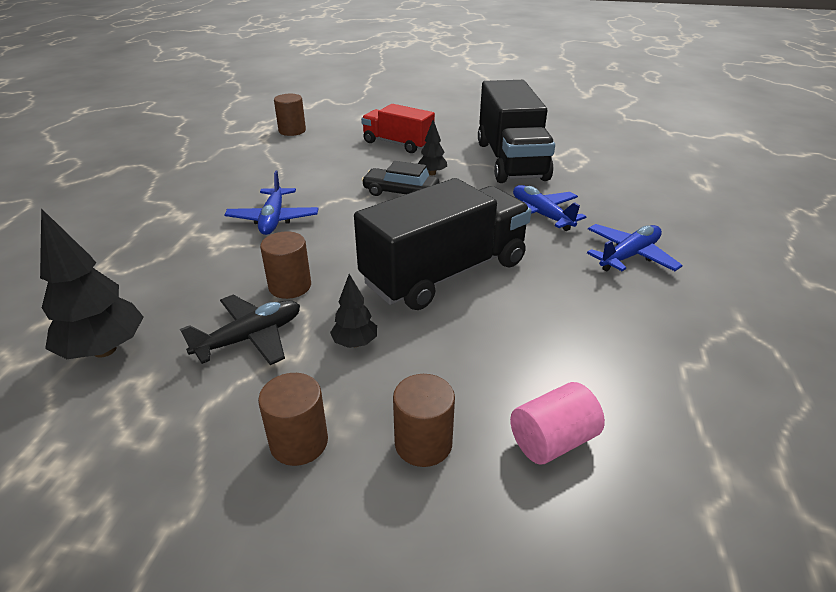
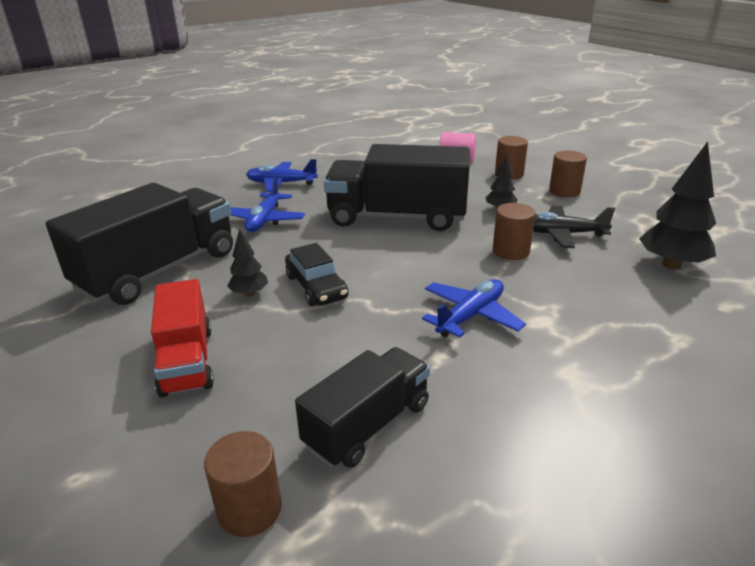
camera: 135 degrees left, 5 degrees down
none -> black truck [295,347,430,468]

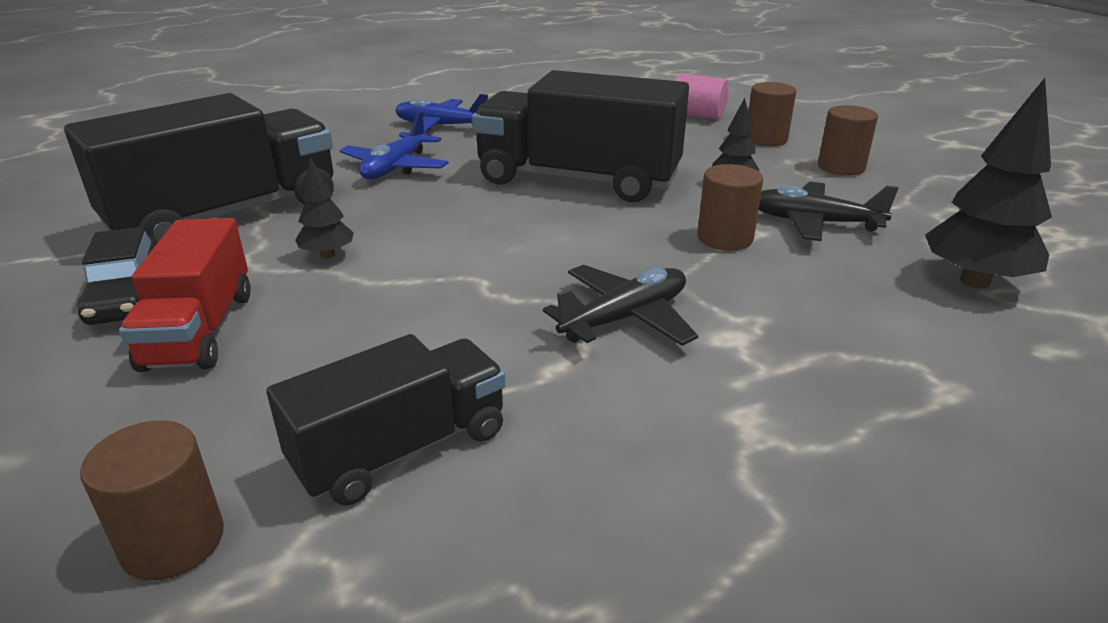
camera: 10 degrees right, 0 degrees up
black car [285,243,349,306] -> black car moved to [77,227,158,325]
blue plane [422,279,526,338] -> black plane [543,265,698,346]

